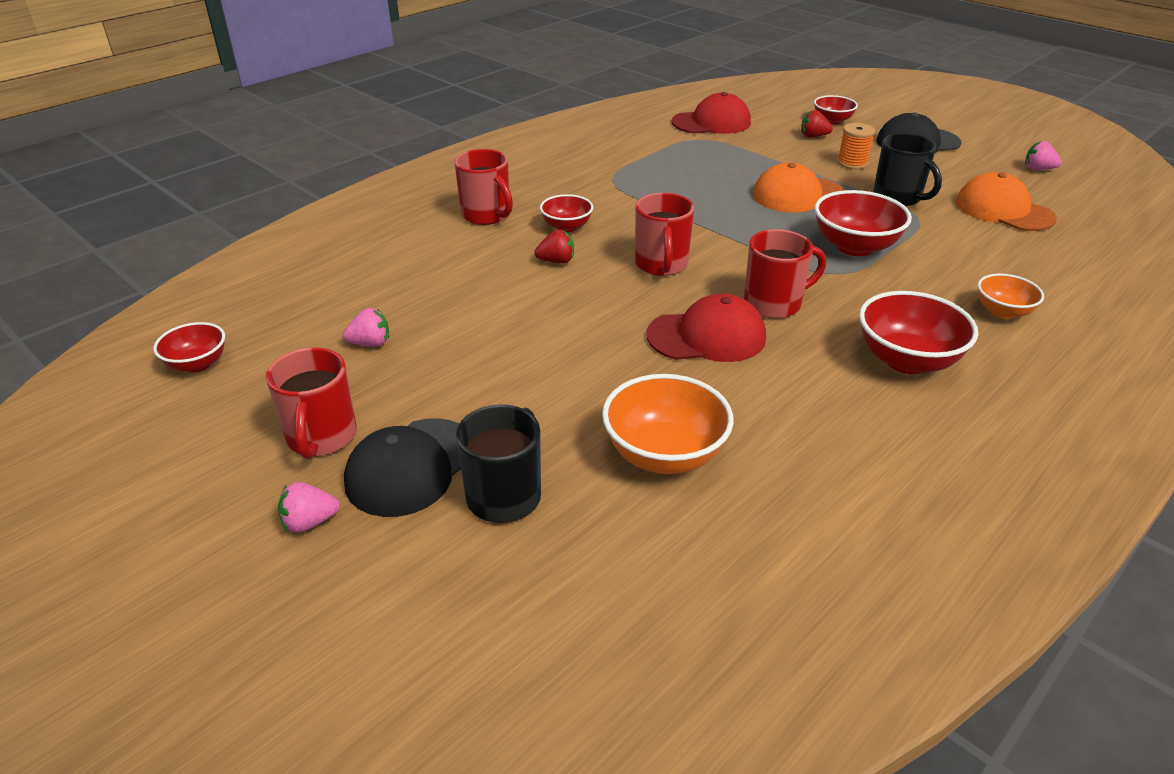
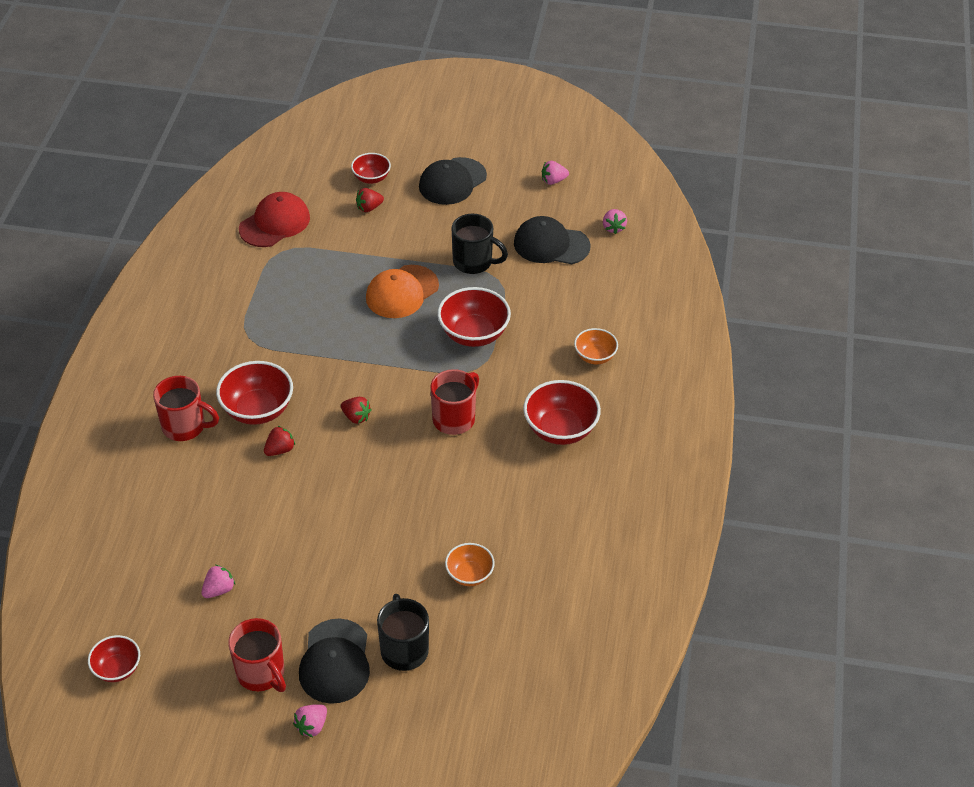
camera: 35 degrees left, 10 degrees up
red bowl [540,194,593,232] -> red bowl [216,361,293,425], size x1.67
orange bowl [602,374,734,474] -> orange bowl [445,543,495,586], size x0.60
red mug [635,193,694,276] -> red strawberry [341,397,372,424]
red cap [647,293,766,362] -> none
orange spool [837,123,875,169] -> none
orange cap [956,172,1057,231] -> black cap [514,216,591,264]
none -> pink strawberry [603,209,627,234]

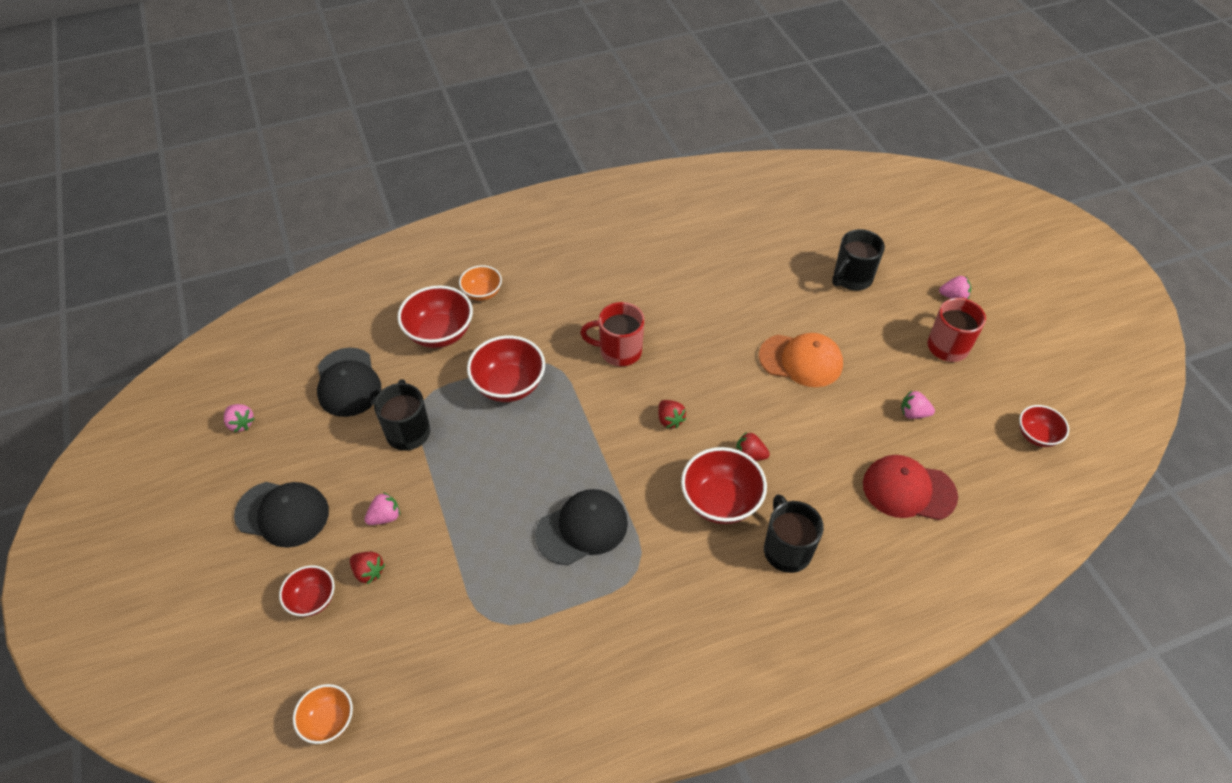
camera: 120 degrees left, 5 degrees up
red mug [153,376,219,441] -> black mug [764,494,824,573]
red cap [239,192,310,247] -> red cap moved to [863,455,958,520]
black cap [299,618,370,704] -> black cap moved to [535,489,628,565]
red strawberry [341,397,372,424] -> red strawberry turned 150 degrees clockwise [658,400,686,428]
orange cap [366,265,439,318] -> orange cap moved to [759,333,843,387]
orange bowl [445,543,495,586] -> orange bowl moved to [293,684,353,744]
red bowl [523,380,601,445] -> red bowl moved to [397,286,473,348]
pink strawberry [603,209,627,234] -> pink strawberry moved to [364,492,400,525]

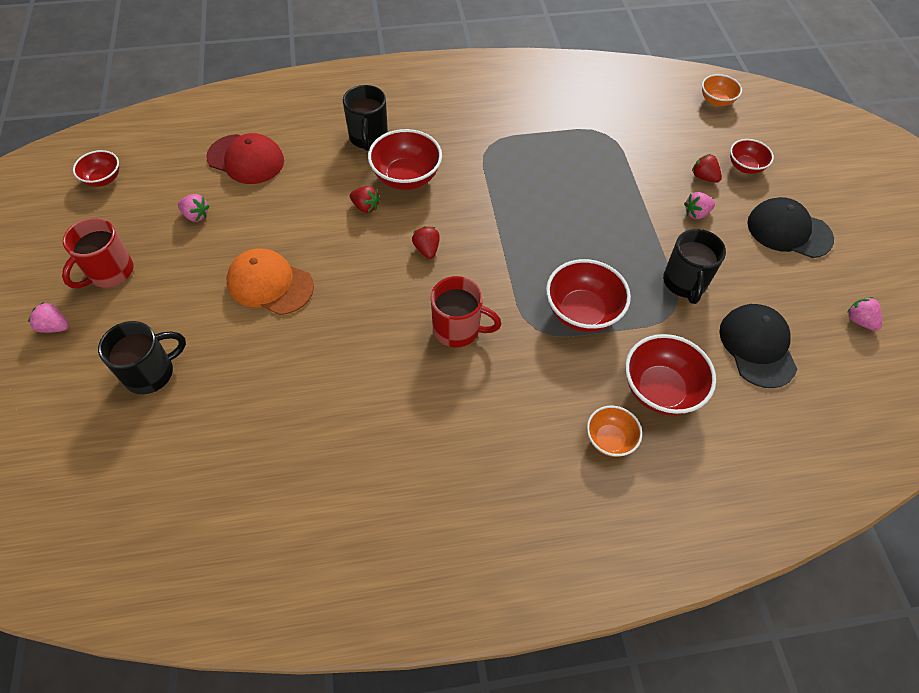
camera: 170 degrees left, 5 degrees up
black cap [535,489,628,565] -> none

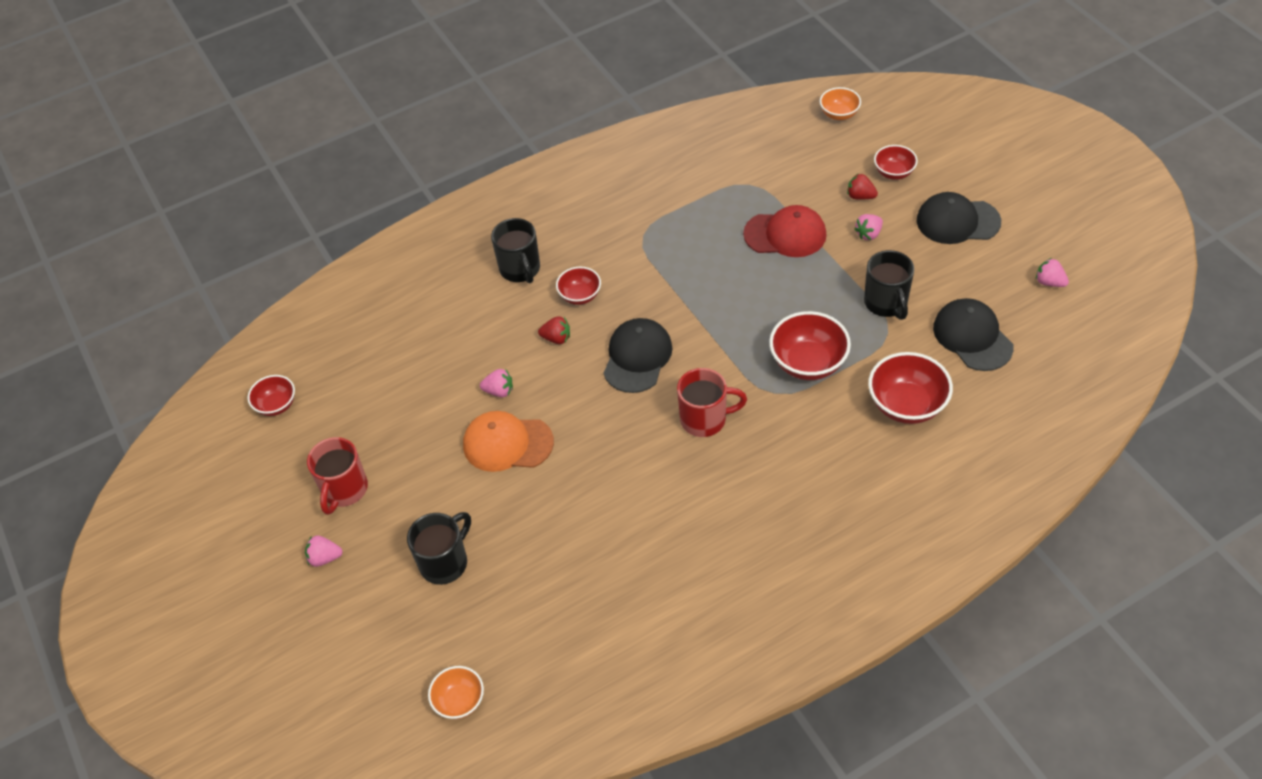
camera: 15 degrees left, 5 degrees down
pink strawberry [178,194,209,222] -> pink strawberry moved to [480,369,513,397]
red cap [206,133,284,184] -> red cap moved to [743,205,827,257]
red bowl [368,129,442,190] -> red bowl [556,267,601,305], size x0.60
red strawberry [412,226,440,259] -> black cap [603,318,673,393]
orange bowl [587,406,642,457] -> orange bowl moved to [428,666,484,719]

